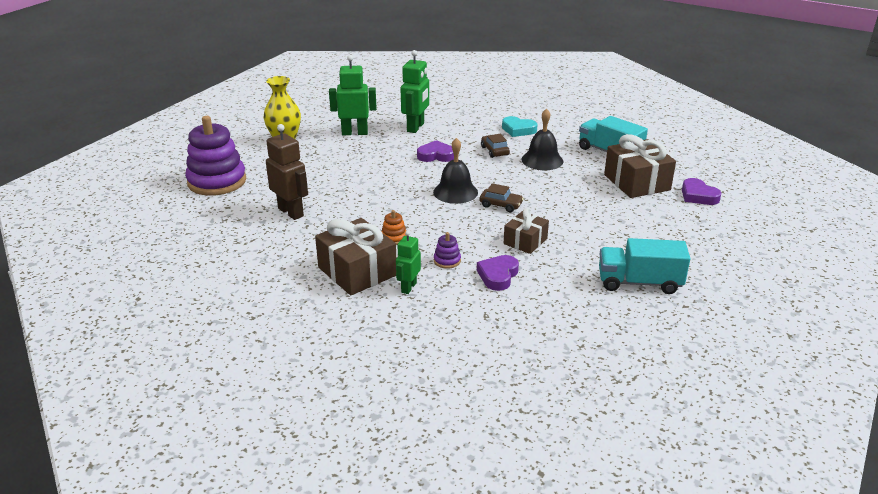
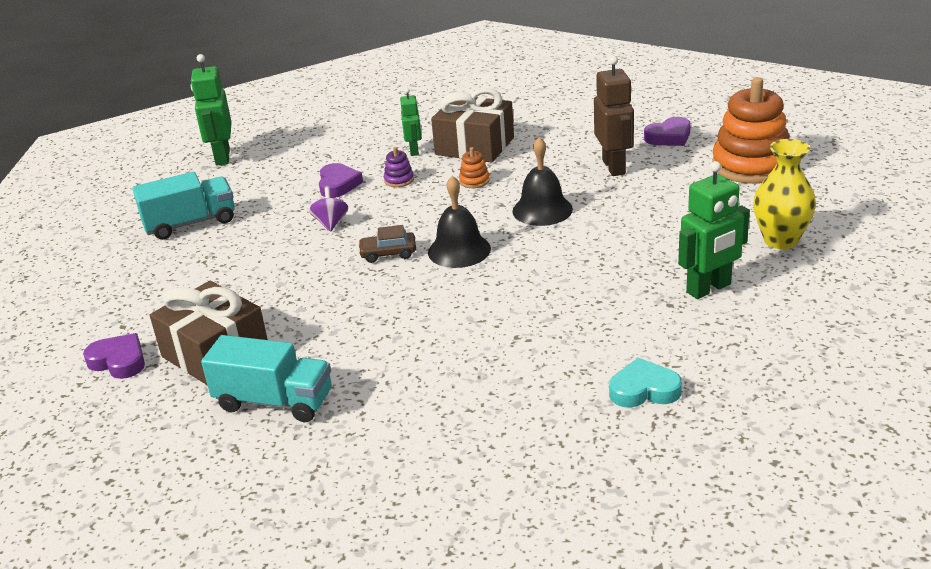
camera: 155 degrees right, 0 degrees up
purple stacking toy [185,116,246,196] -> orange stacking toy [712,77,789,184]
brown robot [266,124,308,220] -> brown robot turned 120 degrees counterclockwise [594,56,634,176]
green robot [401,50,429,133] -> green robot moved to [191,54,232,166]
purple heart [417,140,454,162] -> purple heart moved to [644,117,691,146]
brown car [481,134,510,158] -> none
turquoise heart [502,116,538,137] -> turquoise heart moved to [609,358,682,408]
brown gift [504,208,549,254] -> purple spinning top [309,188,348,232]
black bell [521,108,564,170] -> black bell moved to [512,137,573,226]

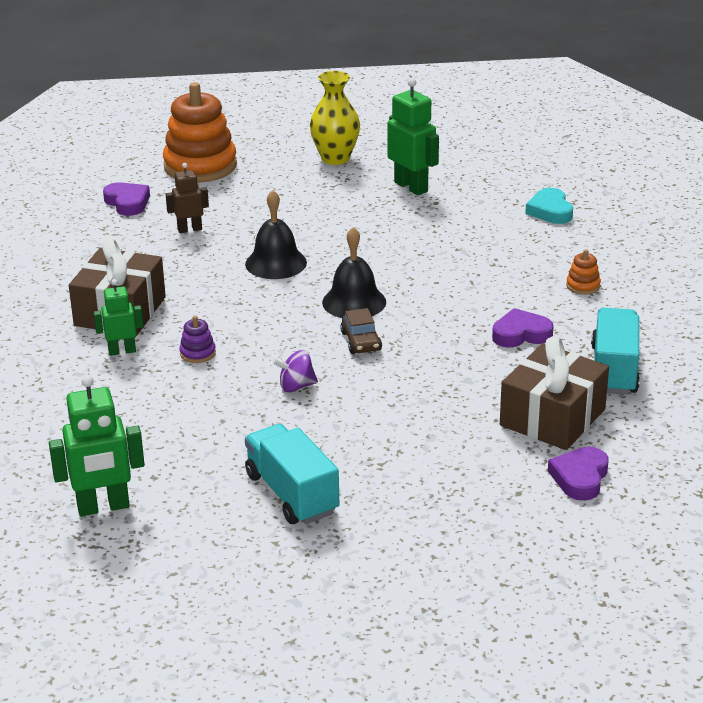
camera: 100 degrees left, 0 degrees up
purple heart [319,163,363,198] -> purple heart moved to [492,308,554,347]
orange stacking toy [459,147,490,188] -> orange stacking toy moved to [566,249,601,294]
brown robot [594,56,634,176] -> brown robot [166,163,209,233], size x0.61

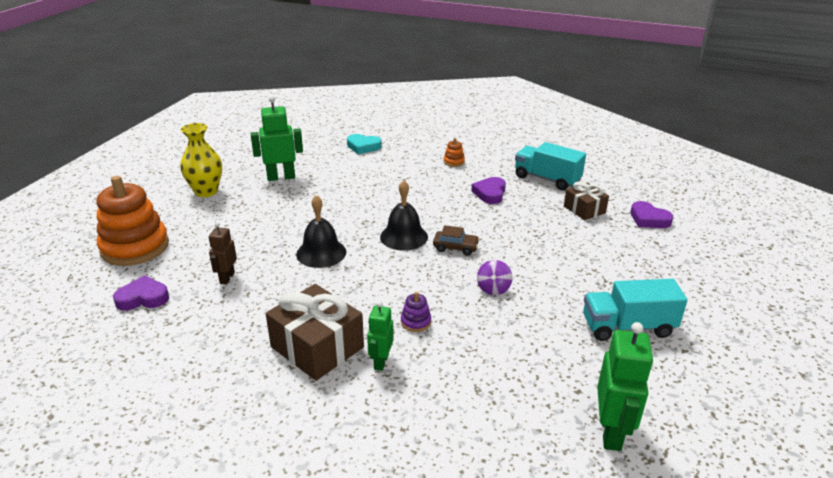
camera: 65 degrees left, 0 degrees up
brown gift [500,336,609,450] -> brown gift [564,181,609,220], size x0.60

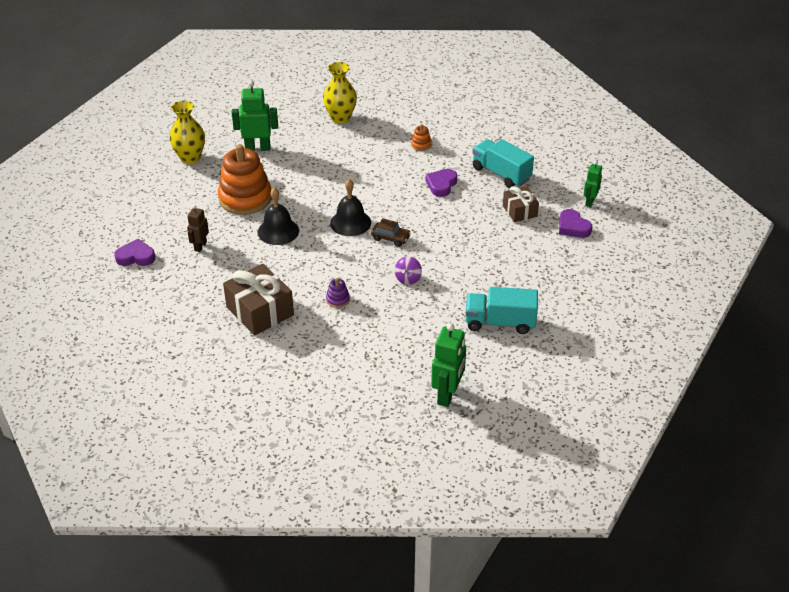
camera: 10 degrees right, 10 degrees up
orange stacking toy [97,176,169,266] -> orange stacking toy moved to [218,144,272,215]
turquoise heart [347,134,382,154] -> yellow vase [323,62,357,124]
green robot [367,301,394,371] -> green robot moved to [583,161,602,207]

